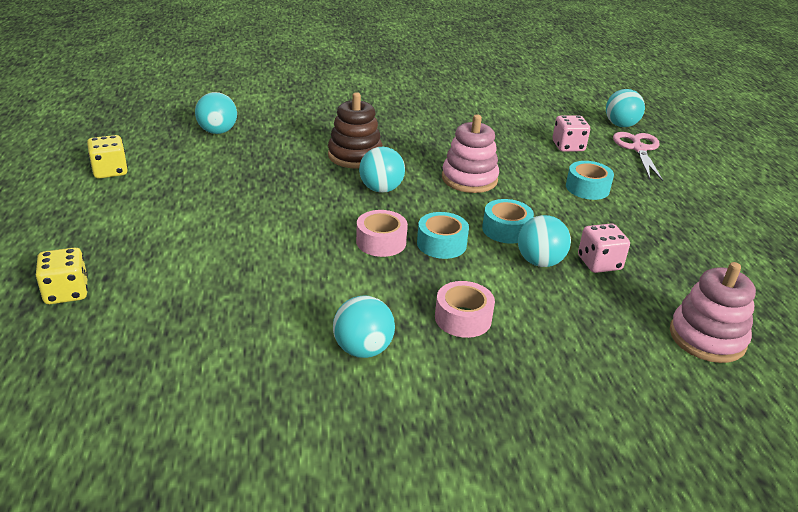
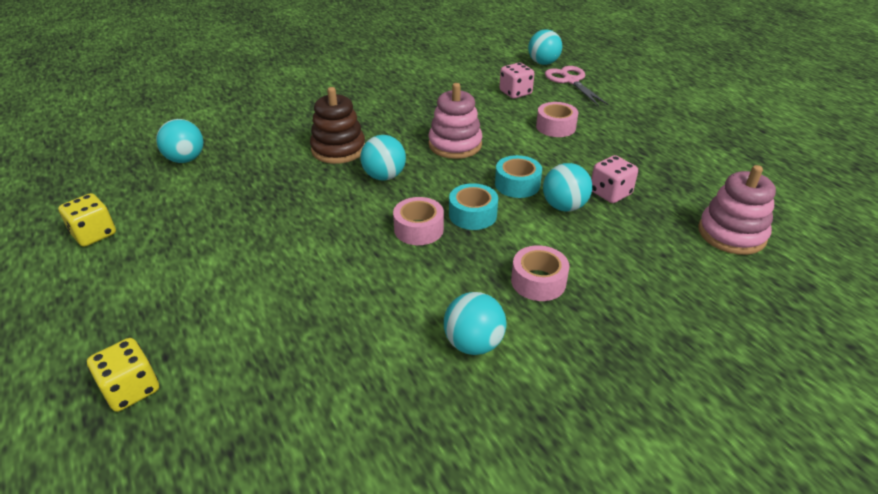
camera: 20 degrees left, 5 degrees up
turquoise tape [566,161,614,200] -> pink tape [536,102,578,137]

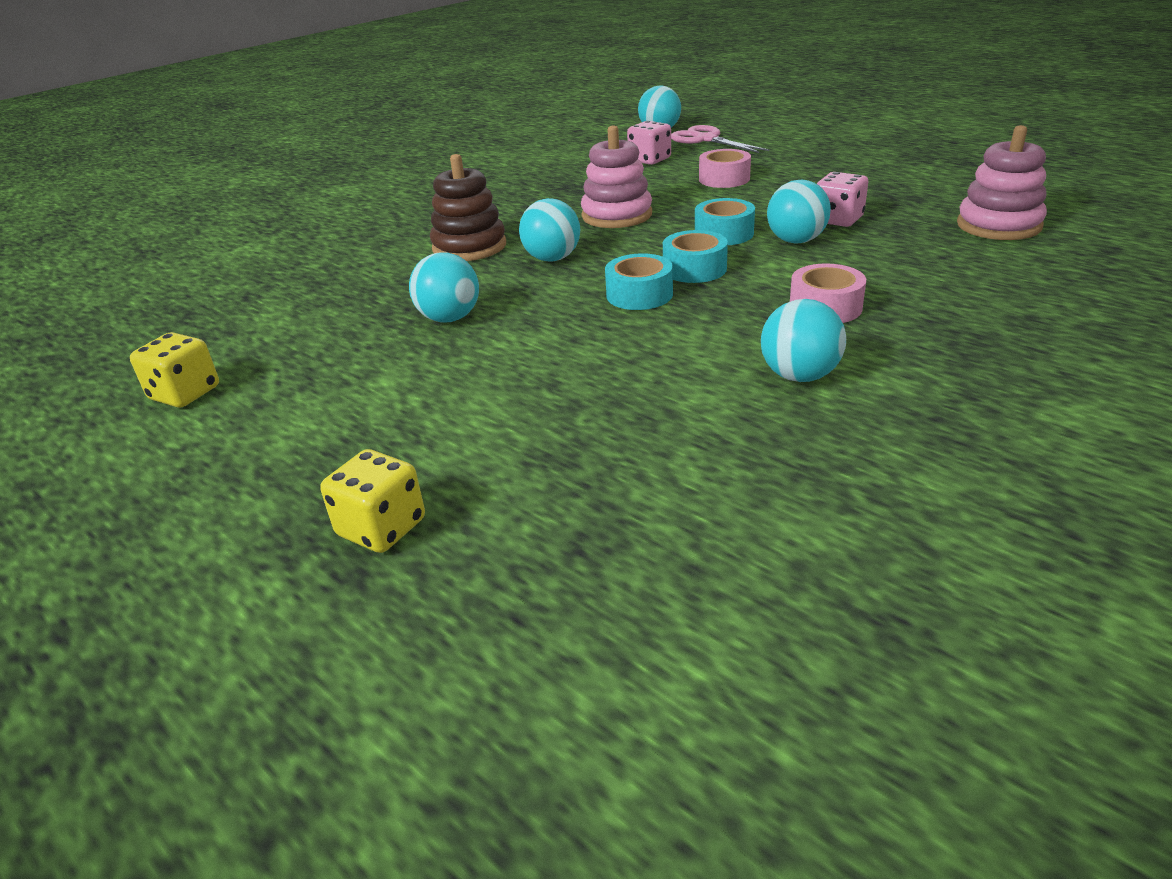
camera: 15 degrees left, 5 degrees down
turquoise ball [156,119,204,163] -> turquoise ball moved to [409,252,479,322]
pink tape [393,197,444,245] -> turquoise tape [605,253,673,310]

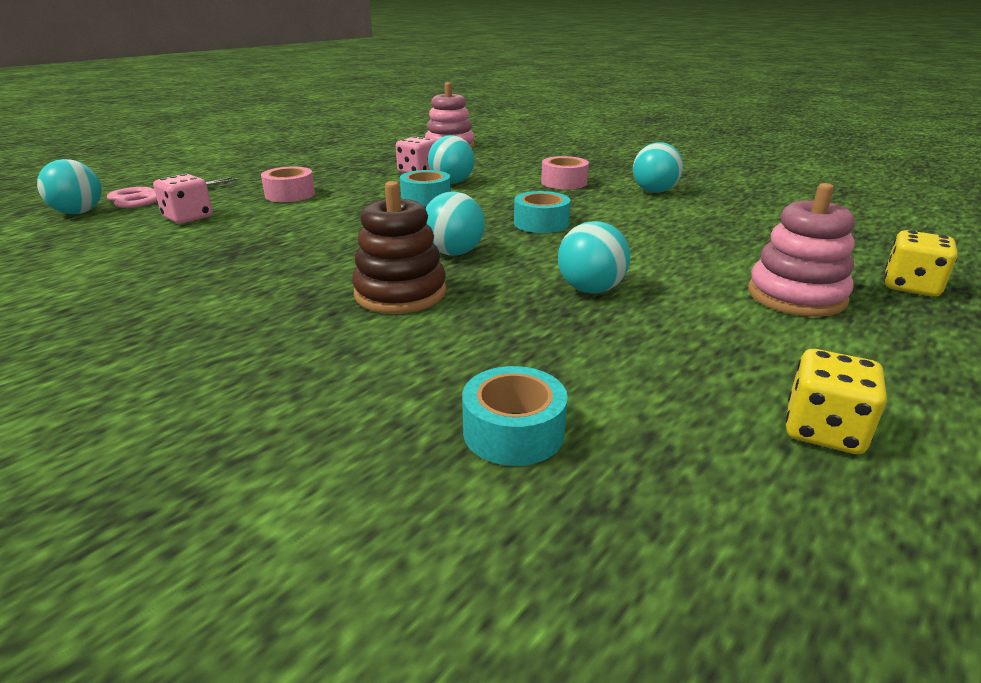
camera: 95 degrees left, 5 degrees down
pink stacking toy [581,126,652,228] -> pink stacking toy moved to [748,183,855,317]
turquoise tape [663,230,728,283] -> turquoise tape moved to [462,366,568,466]

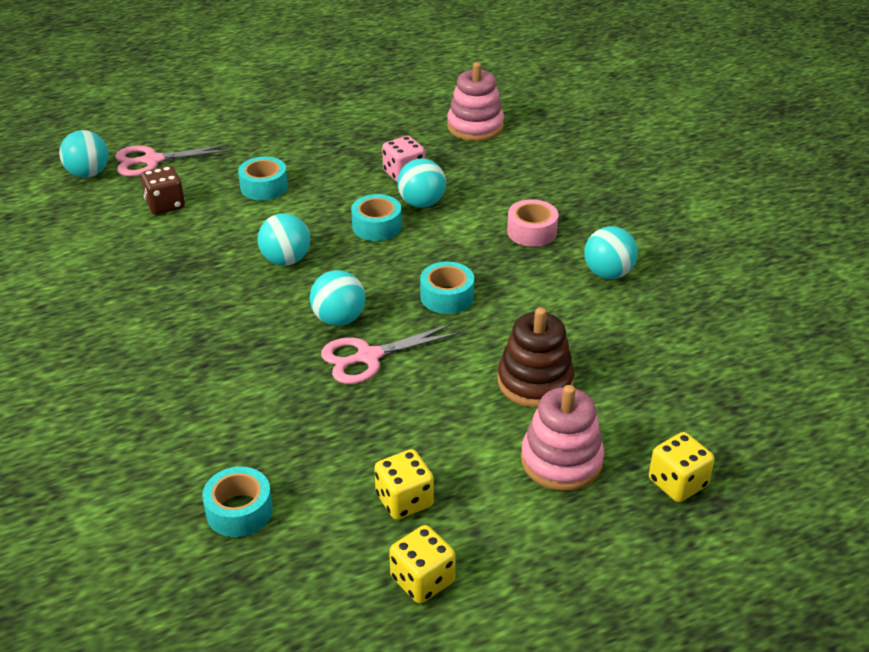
camera: 25 degrees right, 10 degrees up
pink dice [153,174,213,224] -> brown dice [140,166,185,214]
pink tape [261,167,315,202] -> turquoise tape [238,157,288,200]
brown stacking toy [352,181,446,314] -> brown stacking toy moved to [498,308,575,407]
turquoise ball [558,221,630,293] -> turquoise ball moved to [258,213,310,266]
none -> pink scissors [321,323,460,384]
none -> yellow dice [374,449,434,520]

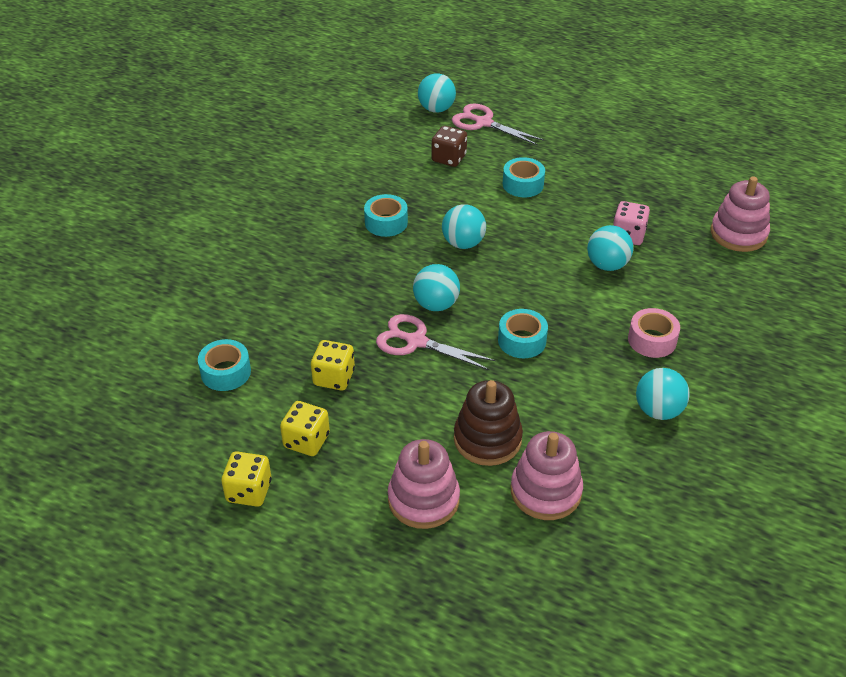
camera: 50 degrees right, 5 degrees up
turquoise tape [351,194,402,241] -> turquoise tape moved to [364,194,408,237]
yellow dice [649,432,715,502] -> yellow dice moved to [311,340,355,391]
none -> pink stacking toy [511,431,583,520]

